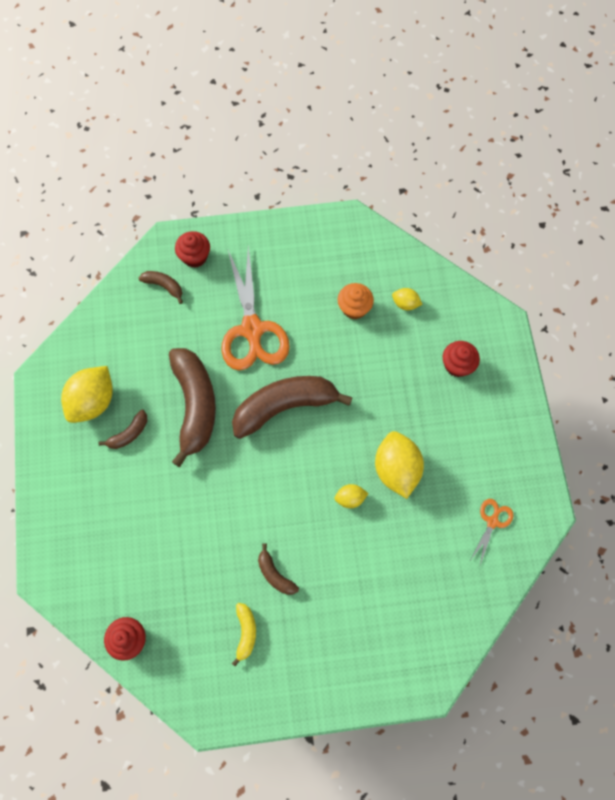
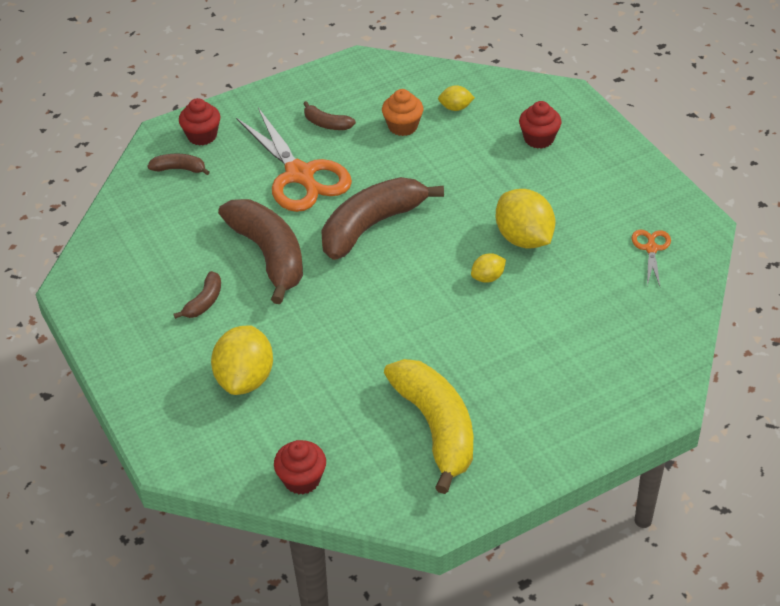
camera: 20 degrees left, 25 degrees down
yellow lemon [61,366,113,423] -> yellow lemon moved to [211,325,273,395]
yellow banana [232,603,256,666] -> yellow banana [384,359,473,494], size x2.21
brown banana [258,543,299,595] -> brown banana moved to [303,101,356,130]

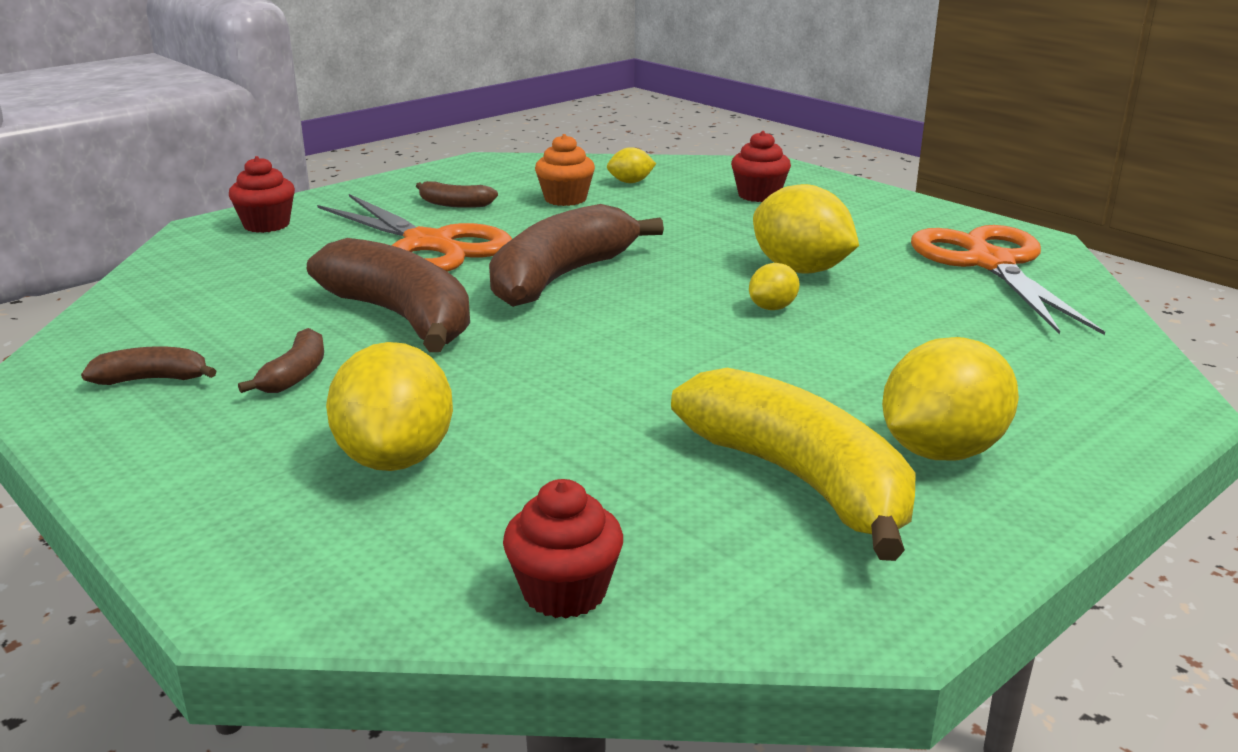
camera: 15 degrees left, 20 degrees down
brown banana [147,154,210,175] -> brown banana moved to [81,346,217,385]
orange scissors [632,230,671,286] -> orange scissors [911,225,1105,335], size x2.18
none -> yellow lemon [882,337,1019,461]

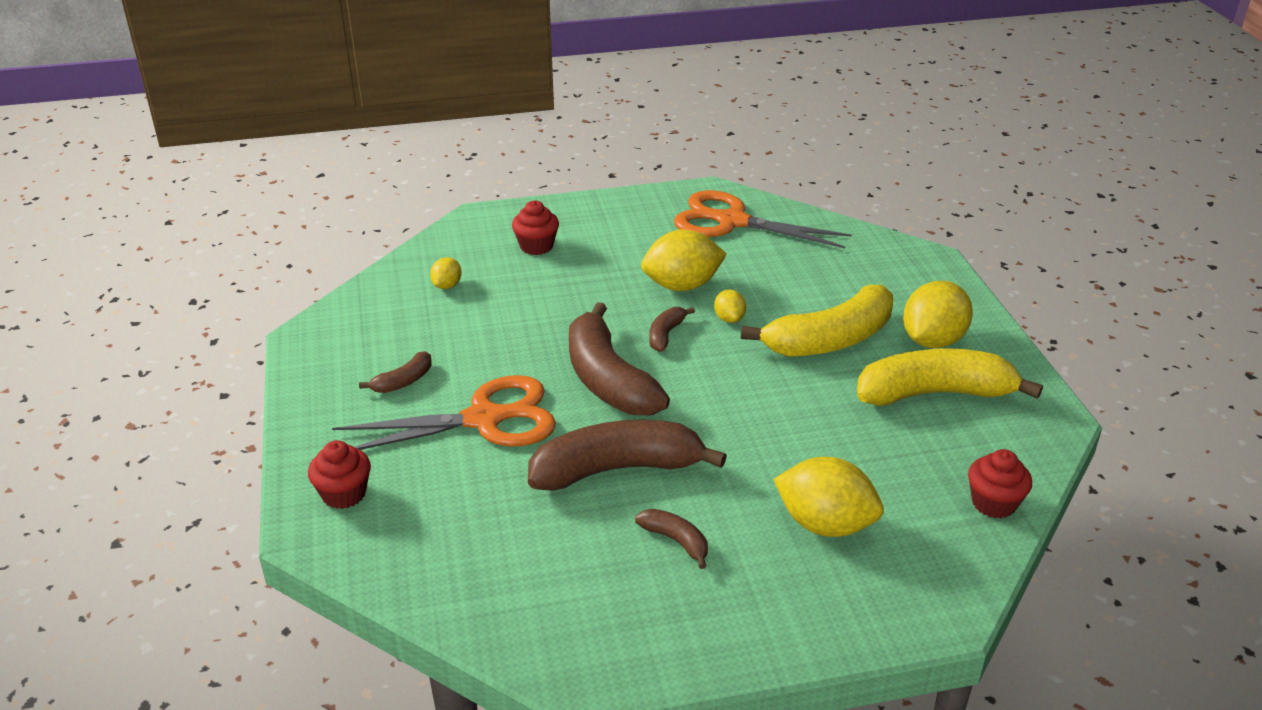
camera: 60 degrees left, 10 degrees up
brown banana [81,346,217,385] -> brown banana moved to [649,307,695,352]
orange cupcake [535,134,595,206] -> none
yellow lemon [882,337,1019,461] -> yellow lemon turned 45 degrees clockwise [903,281,973,348]
none -> yellow banana [741,285,893,357]

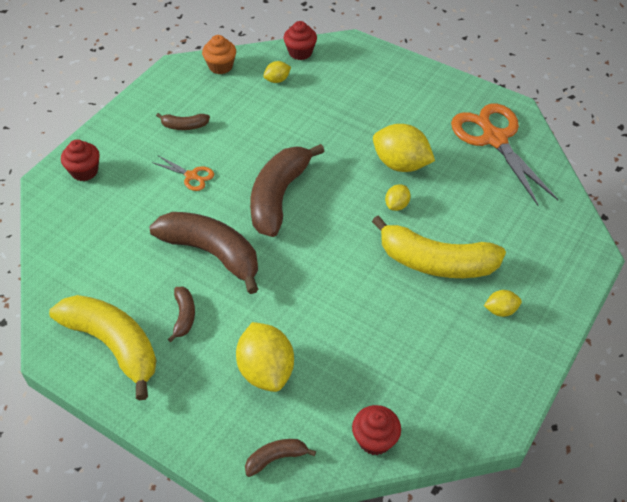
camera: 45 degrees right, 15 degrees up
orange scissors [332,375,556,450] -> orange scissors [152,156,214,191], size x0.46
red cupcake [512,201,559,255] -> red cupcake moved to [283,21,317,60]
brown banana [649,307,695,352] -> brown banana moved to [245,439,316,477]
yellow banana [857,348,1043,406] -> yellow banana moved to [49,295,156,400]
yellow lemon [903,281,973,348] -> yellow lemon [484,290,522,317], size x0.50
none -> orange cupcake [202,35,236,74]

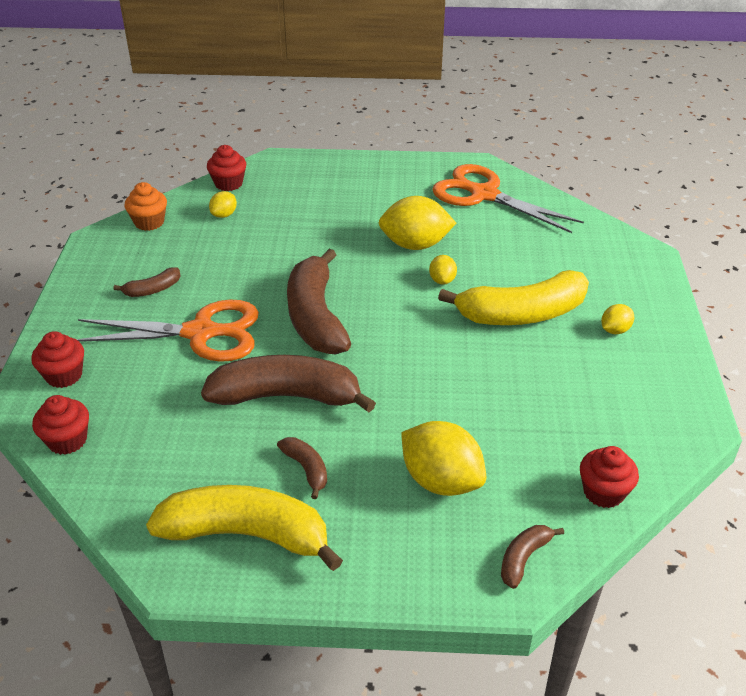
camera: 30 degrees left, 10 degrees down
orange scissors [152,156,214,191] -> orange scissors [76,300,259,362], size x2.18
none -> red cupcake [32,395,89,455]

